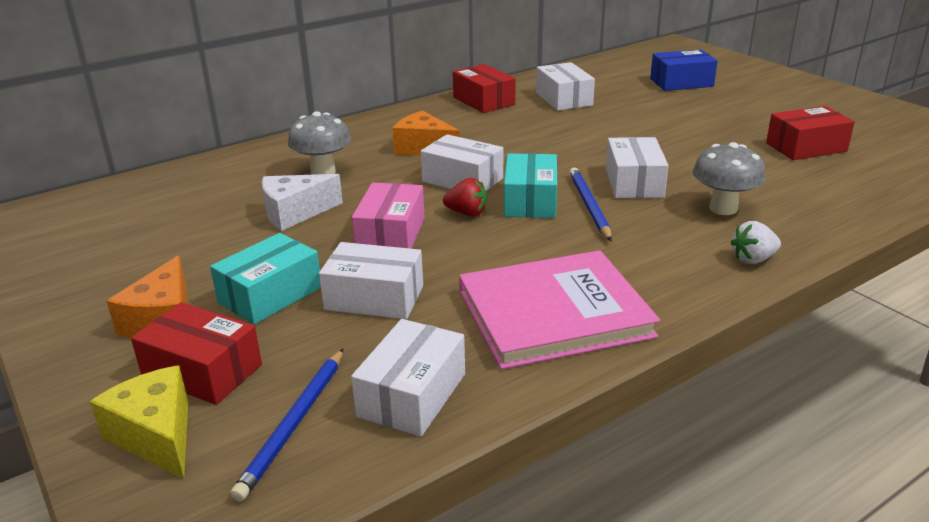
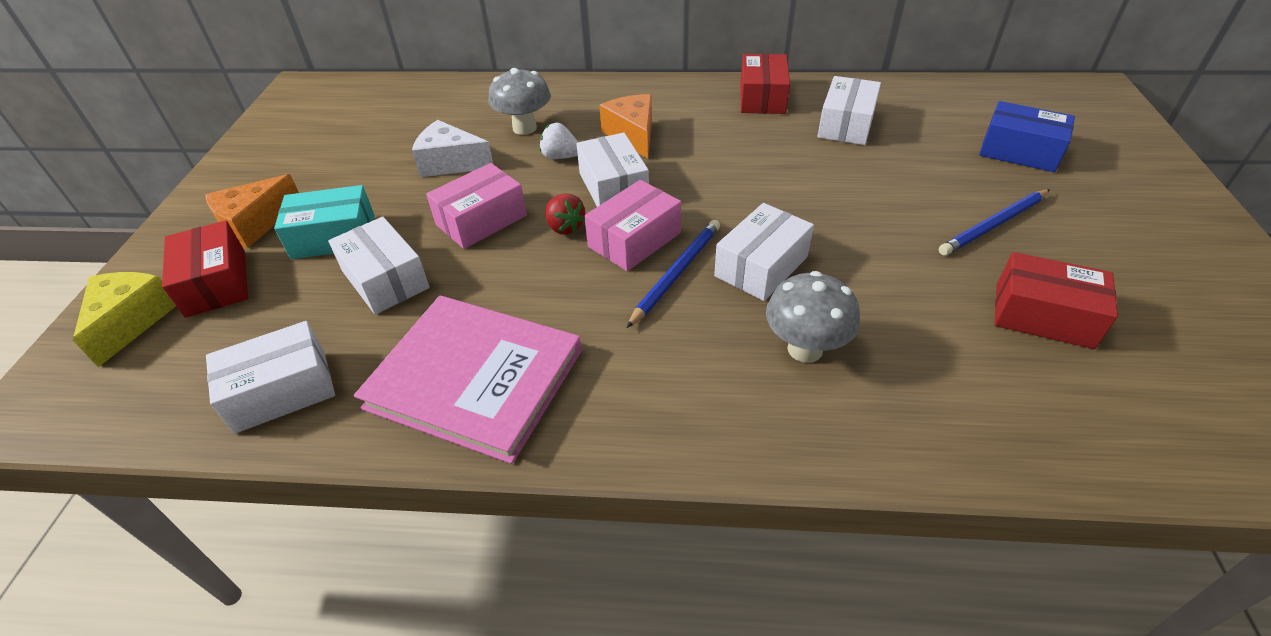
camera: 40 degrees right, 15 degrees up
blue pencil [230,349,343,501] -> blue pencil moved to [939,189,1050,256]
turquoise box [504,153,557,218] -> pink box [584,180,681,271]
white strawberry [731,221,781,264] -> white strawberry moved to [540,123,578,159]

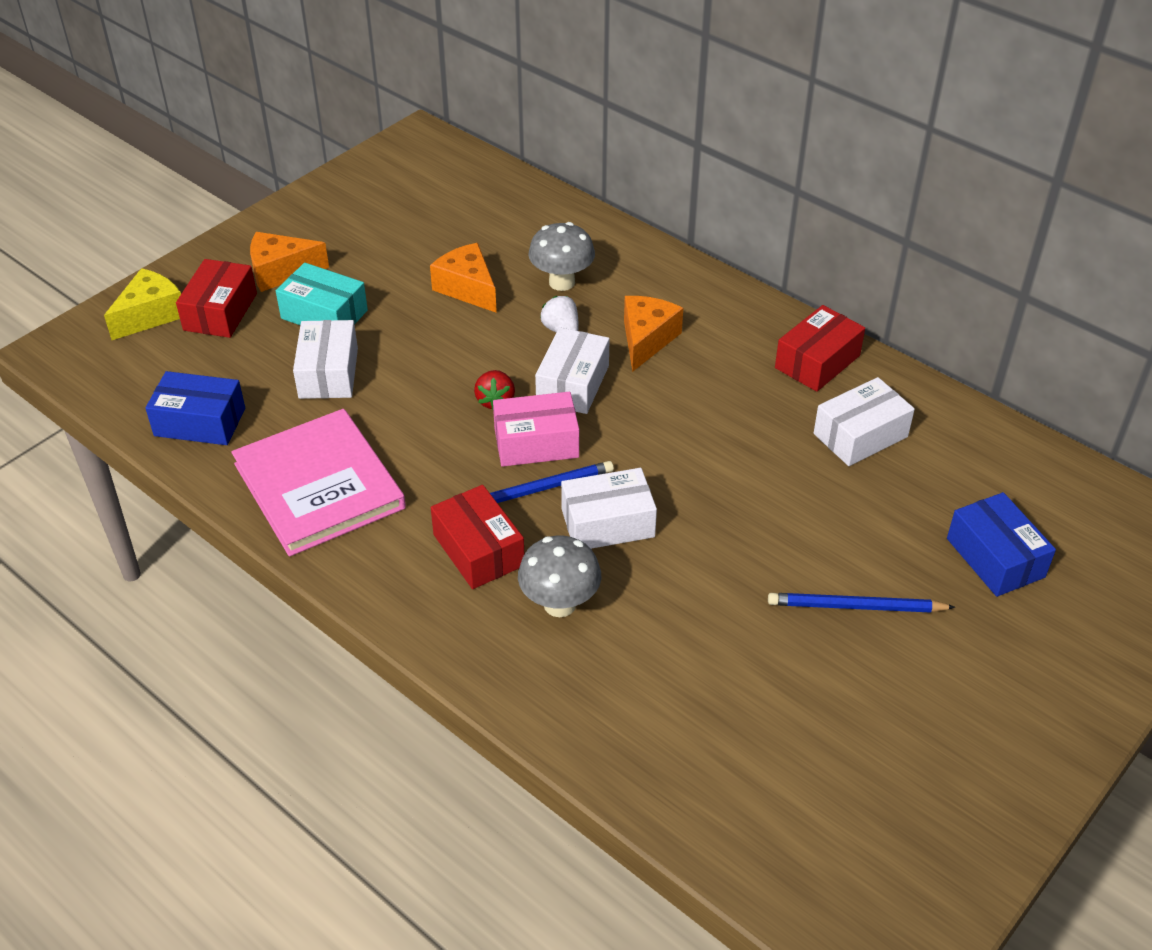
camera: 35 degrees right, 0 degrees up
white box [206,321,335,434] -> blue box [145,371,245,445]
white cheese [412,120,494,177] -> orange cheese [430,243,497,313]
pink box [426,163,527,249] -> none
red box [994,252,1118,349] -> red box moved to [431,485,524,589]

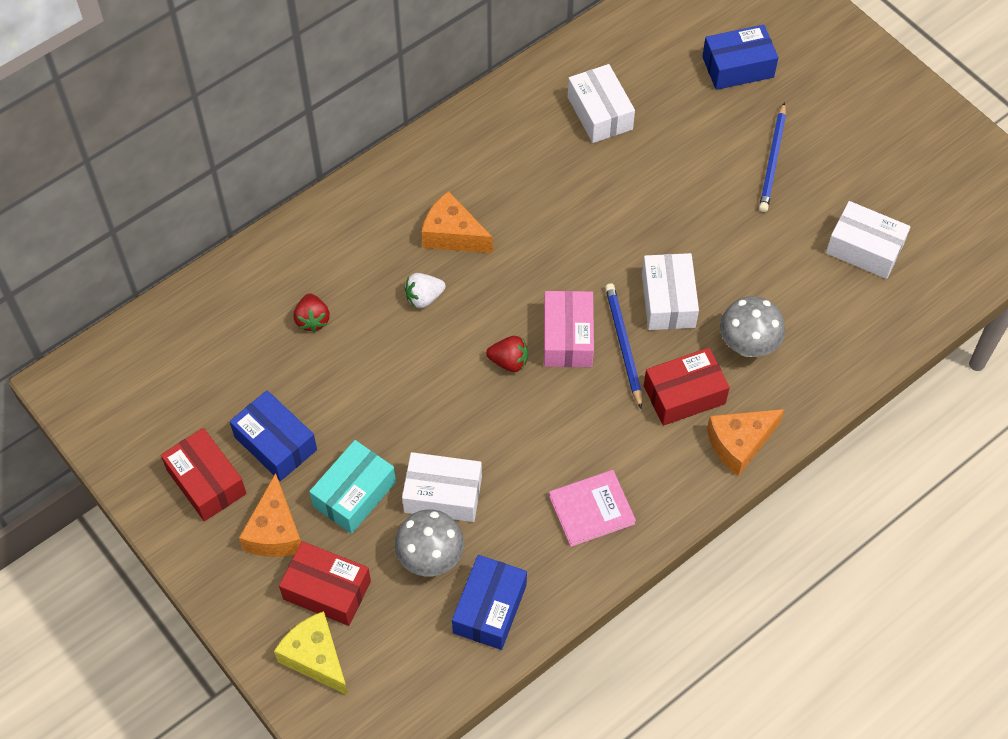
camera: 80 degrees left, 15 degrees up
pink book [231,409,406,557] -> pink book [549,470,636,547], size x0.54
orange cheese [430,243,497,313] -> orange cheese moved to [707,409,785,476]
grey mushroom [528,222,595,291] -> grey mushroom moved to [395,509,464,576]
white box [535,327,610,414] -> white box moved to [826,201,911,279]
red box [775,305,865,392] -> red box moved to [161,428,247,521]
none -> blue box [230,390,317,481]
none -> red strawberry [294,293,330,332]

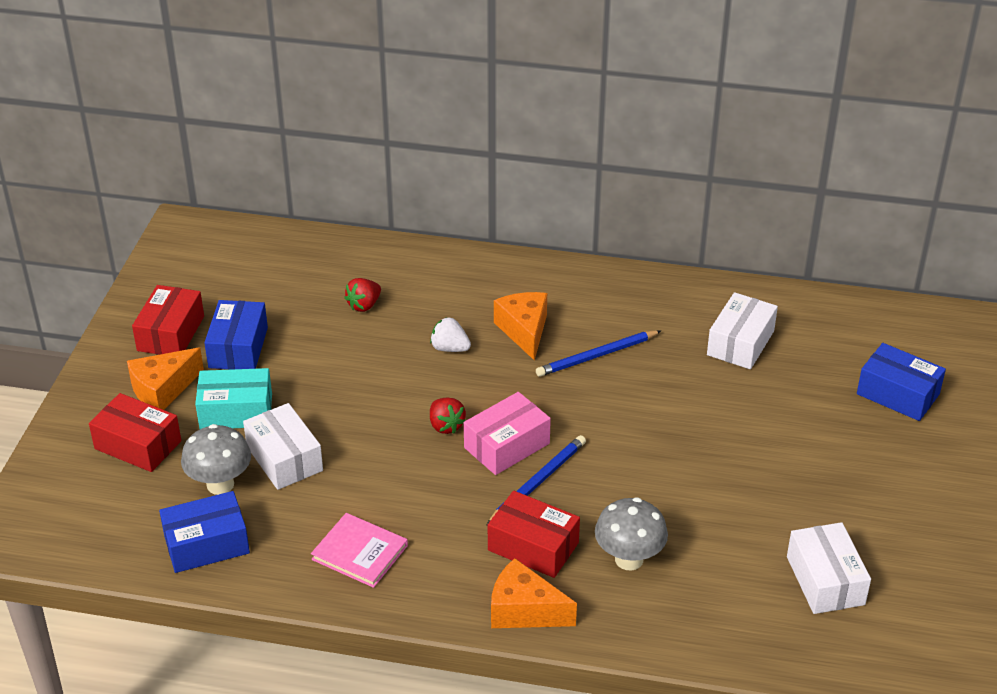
camera: 50 degrees right, 20 degrees down
yellow cheese [274,611,349,696] -> none
red box [279,541,371,626] -> red box turned 45 degrees counterclockwise [89,393,181,472]
white box [642,253,699,330] -> none
blue pencil [759,102,786,212] -> blue pencil moved to [536,330,661,377]

